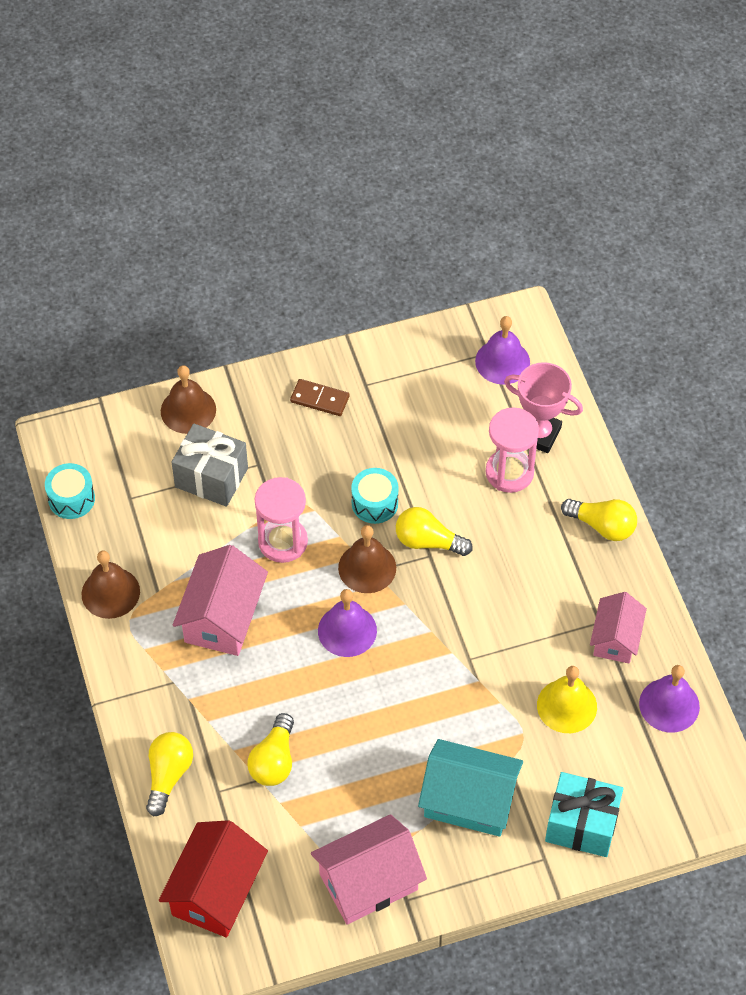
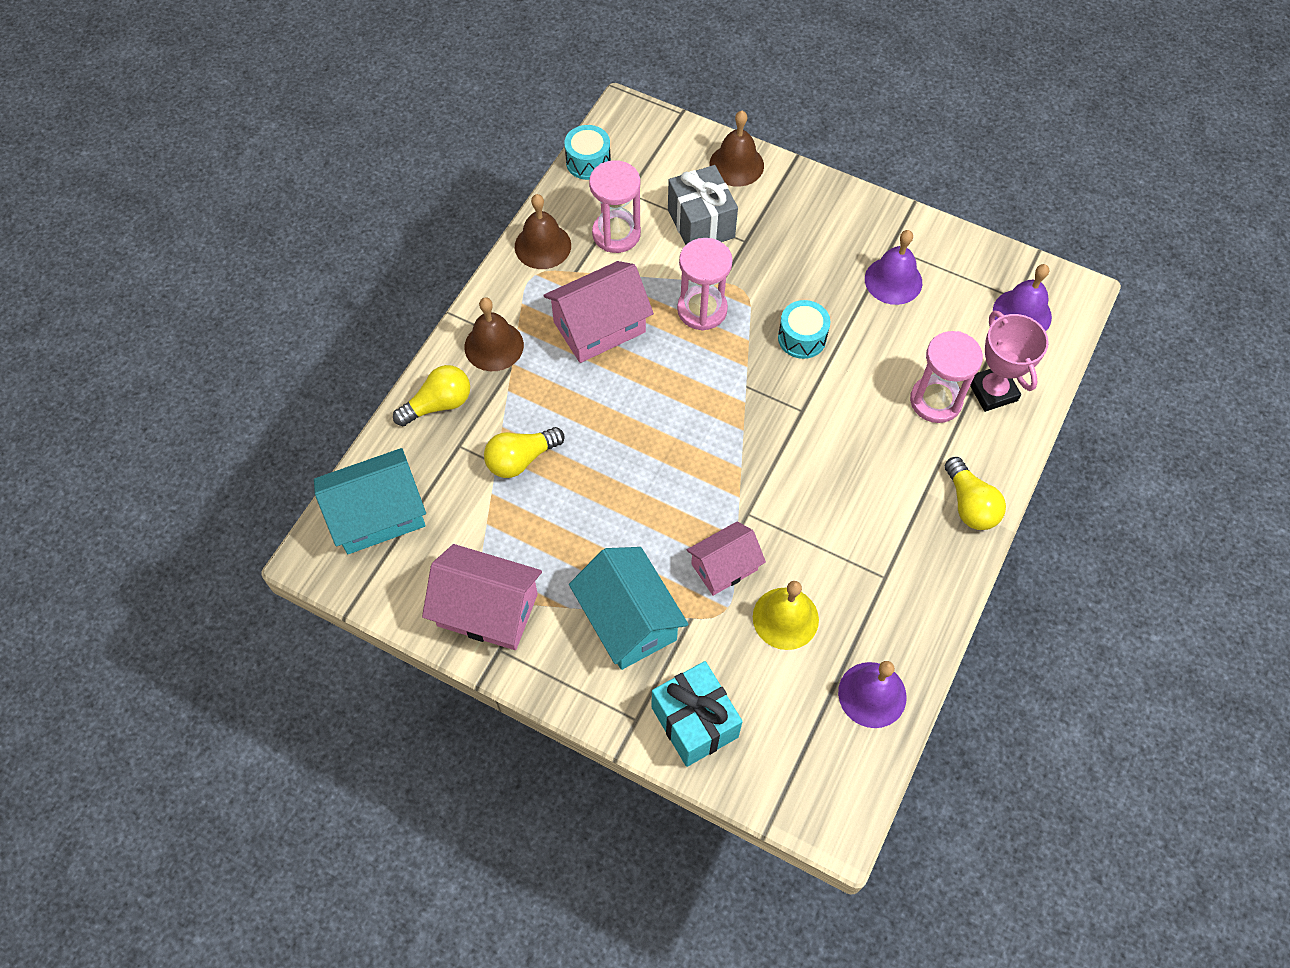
camera: 45 degrees right, 5 degrees up
red house [159,820,268,938] -> turquoise house [314,448,426,554]
brown domino [290,379,349,416] -> none
purple bell [318,589,377,657] -> purple bell moved to [865,230,922,305]
brown bell [338,525,396,593] -> brown bell moved to [464,298,524,371]
yellow light bulb [396,507,473,556] -> none
pink house [590,592,647,664] -> pink house moved to [687,521,766,596]
none -> pink hourglass [589,160,641,253]

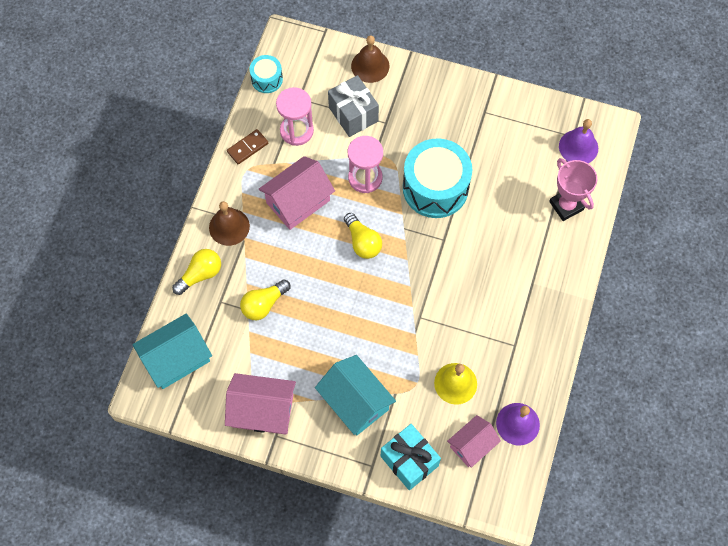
camera: 10 degrees left, 5 degrees up
brown bell [515,194,571,269] -> brown domino [227,129,268,164]
pink house [687,521,766,596] -> pink house moved to [447,415,501,468]
turquoise drum [778,300,830,359] -> turquoise drum [403,138,472,218], size x2.01
purple bell [865,230,922,305] -> none
pink hourglass [910,331,983,423] -> none
yellow light bulb [945,457,1006,530] -> yellow light bulb moved to [344,213,382,259]

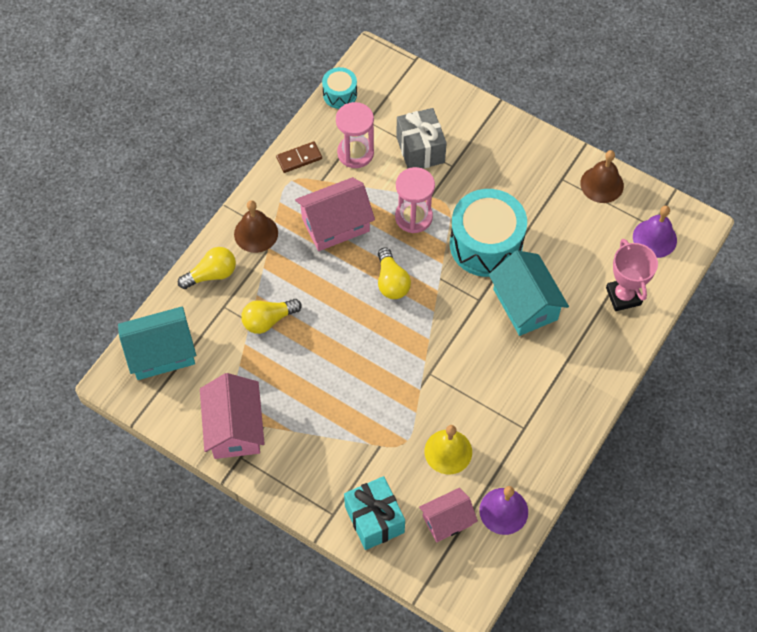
camera: 15 degrees right, 5 degrees down
pink house [225,373,296,435] -> pink house turned 60 degrees clockwise [200,373,265,459]
turquoise house [315,355,396,435] -> turquoise house moved to [489,250,569,336]
brown bell [351,35,389,83] -> brown bell moved to [580,150,624,203]

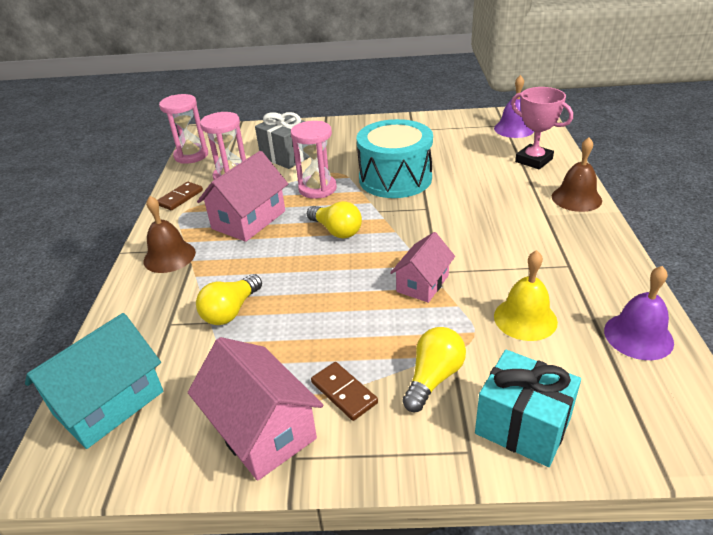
camera: 30 degrees left, 25 degrees down
yellow light bulb [178,247,236,289] -> yellow light bulb moved to [402,327,466,412]
turquoise drum [322,67,357,109] -> pink hourglass [159,94,208,164]
pink house [419,488,478,542] -> pink house moved to [390,232,455,303]
turquoise house [489,250,569,336] -> none
brown bell [580,150,624,203] -> brown bell moved to [552,137,602,212]
none -> brown domino [311,362,378,421]

